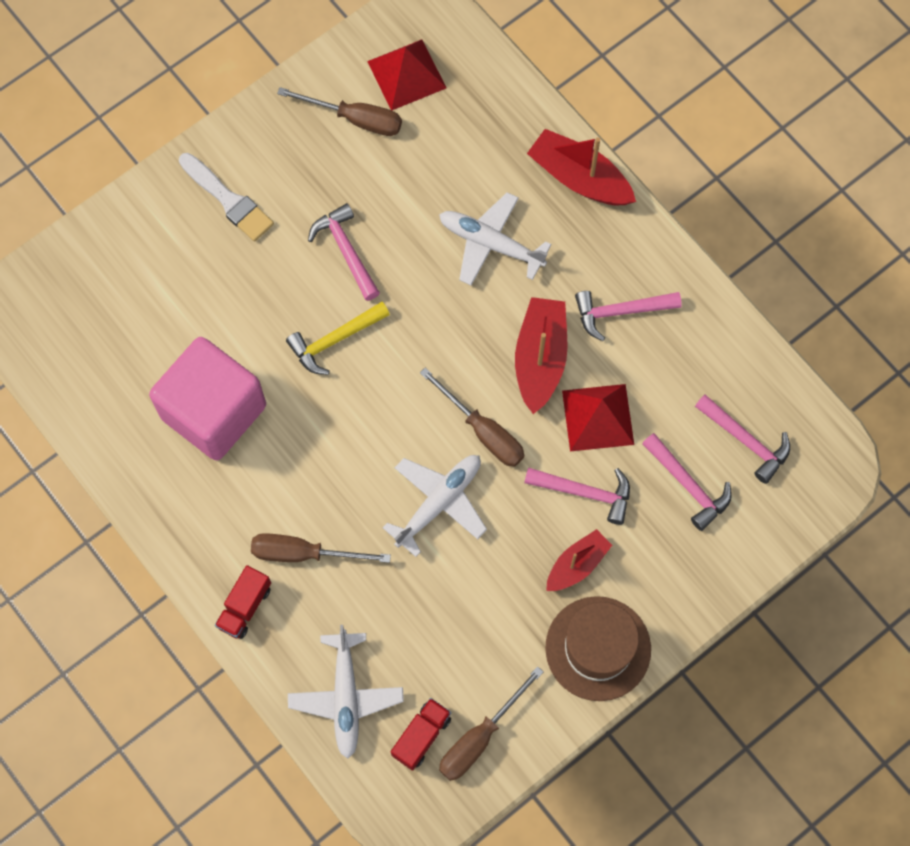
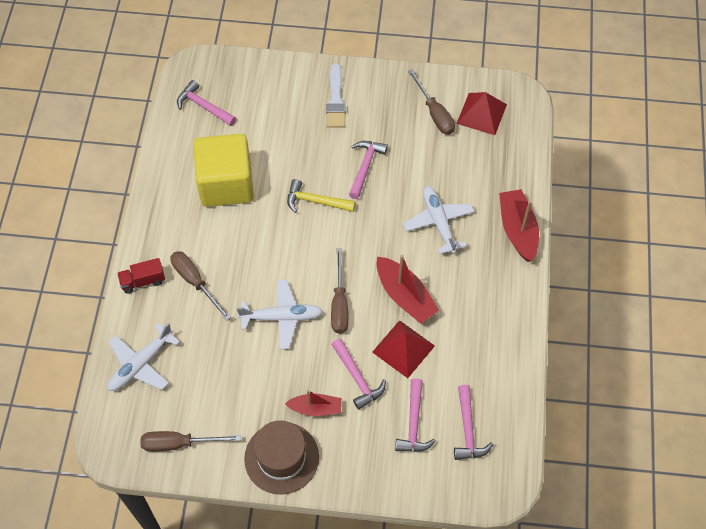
camera: 45 degrees right, 10 degrees down
pink cube [149,337,266,460] -> yellow cube [193,134,254,207]
red truck [391,698,451,770] -> none
red boat [515,297,568,414] -> red boat turned 90 degrees clockwise [377,255,439,324]
pink hammer [575,291,682,341] -> pink hammer moved to [177,80,236,126]

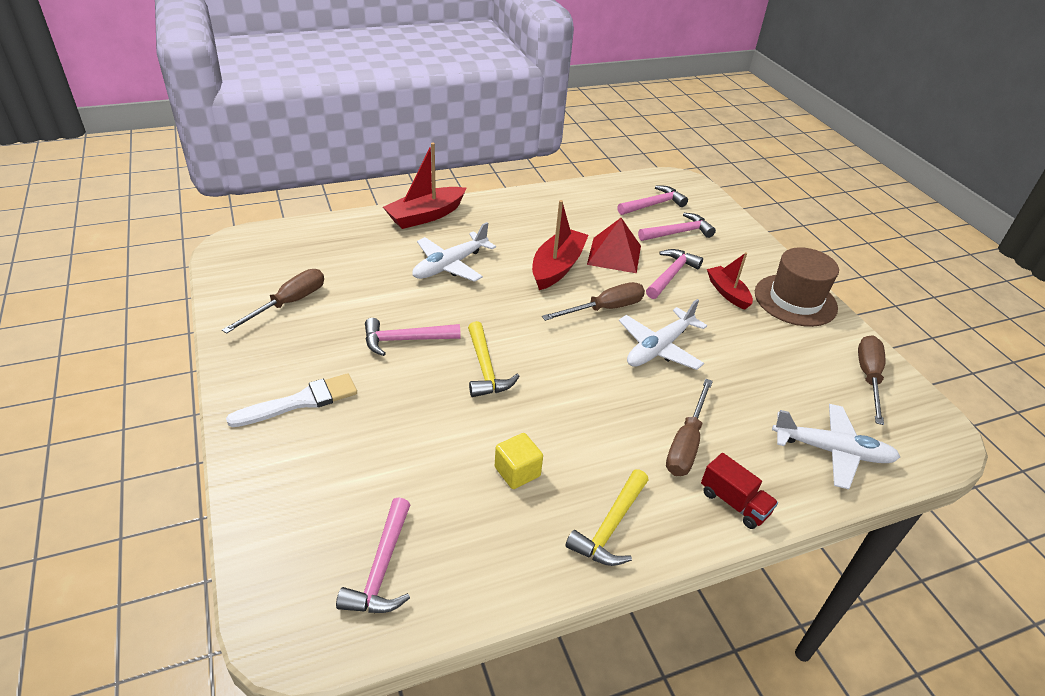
camera: 120 degrees left, 20 degrees down
brown screwdriver [140,431,241,452] -> brown screwdriver turned 135 degrees counterclockwise [858,335,885,425]
yellow cube [193,134,254,207] -> yellow cube [495,433,543,489], size x0.42
white plane [237,280,323,349] -> white plane turned 105 degrees counterclockwise [619,299,707,370]
red pyramid [457,92,507,135] -> none
none -> yellow hammer [565,469,648,566]

